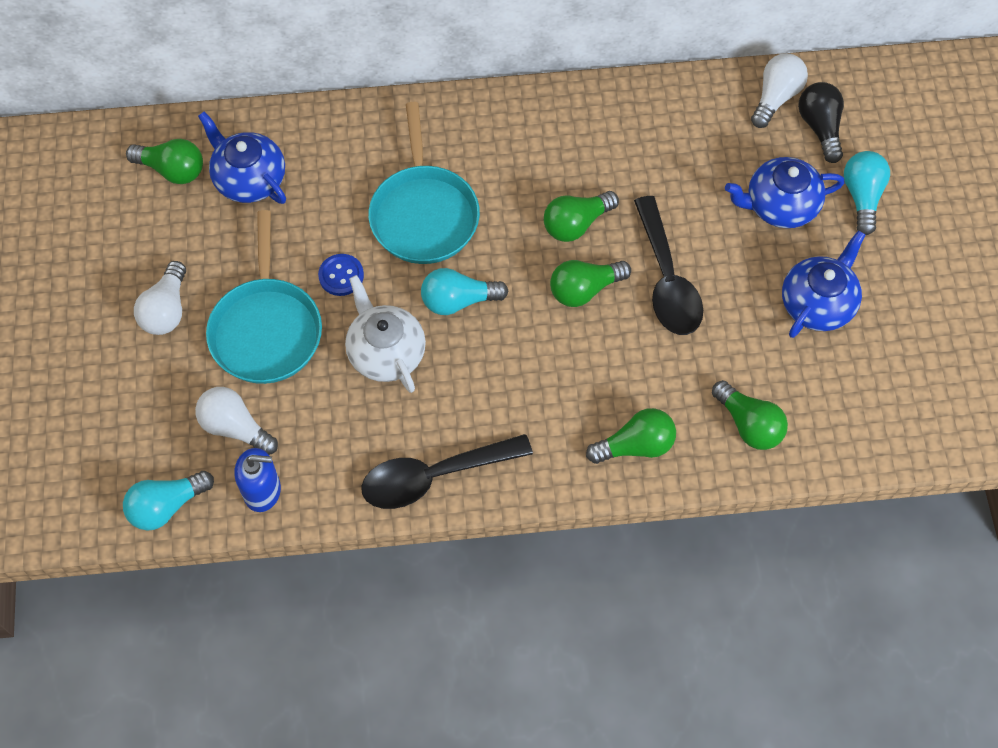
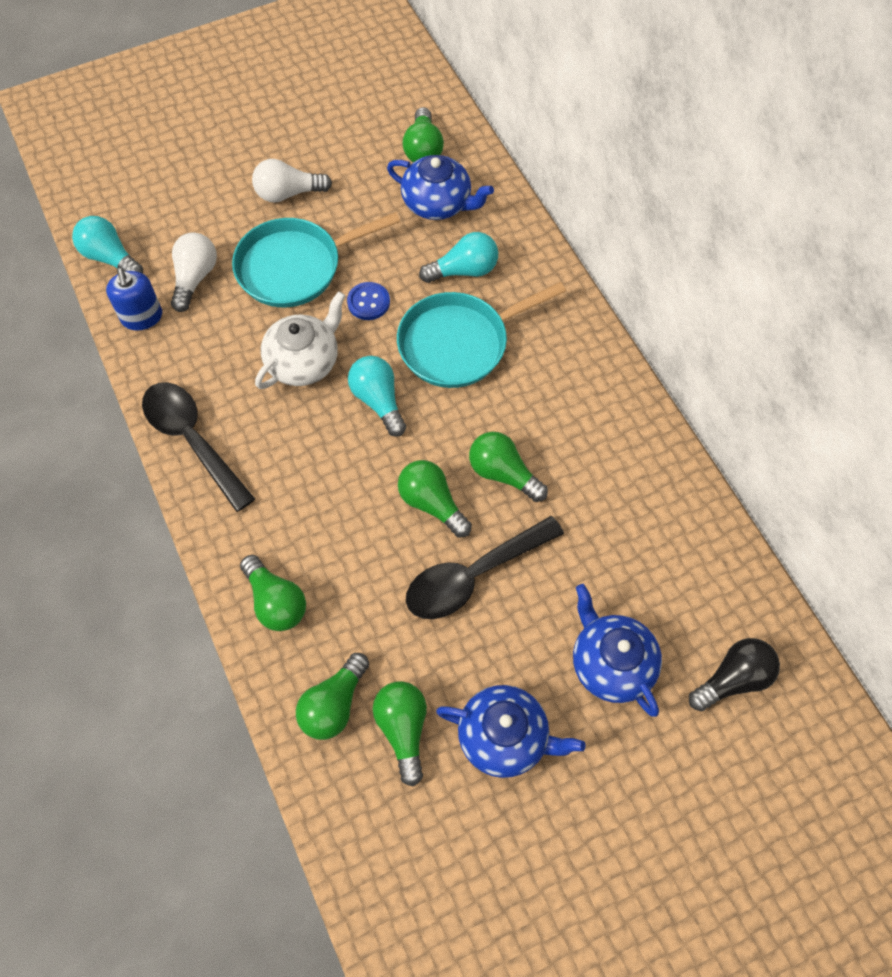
camera: 70 degrees right, 0 degrees up
blue teapot [198,112,286,204] -> blue teapot turned 90 degrees clockwise [387,155,494,220]
white light bulb [751,53,808,128] -> none
turquoise light bulb [844,151,890,235] -> turquoise light bulb moved to [419,232,498,283]
none -> green light bulb [373,681,427,787]

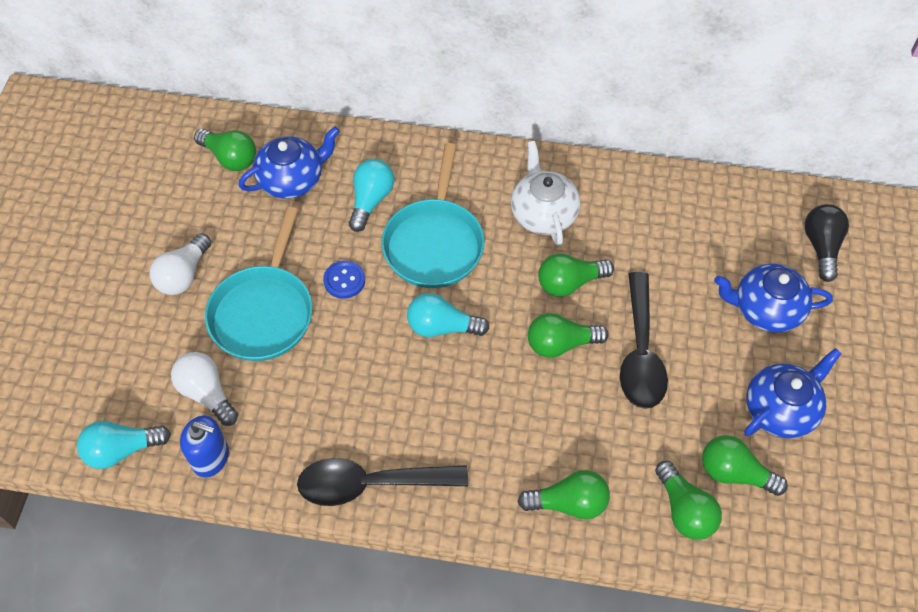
camera: 55 degrees left, 5 degrees down
white teapot [255,291,345,389] -> white teapot moved to [511,141,580,246]

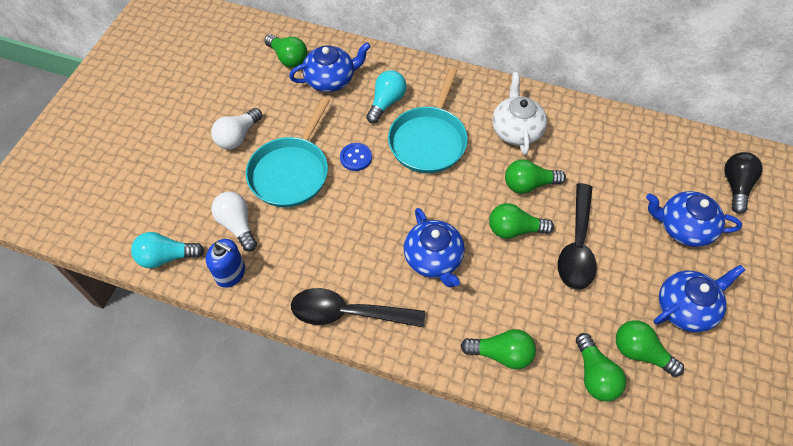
camera: 10 degrees right, 0 degrees up
turquoise light bulb [407,293,489,337] -> none
none -> blue teapot [404,208,465,287]

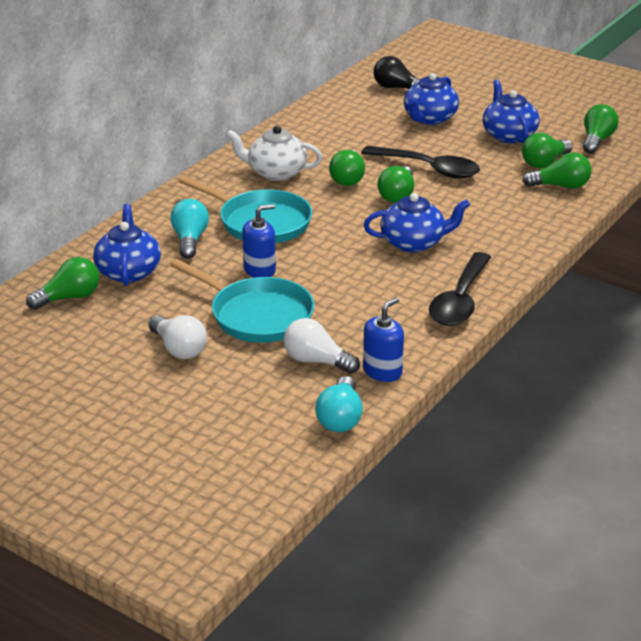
camera: 75 degrees left, 25 degrees down
white light bulb [211,192,257,252] -> white light bulb turned 45 degrees clockwise [283,318,360,374]
blue button [340,143,372,171] -> blue soap dispenser [242,204,276,278]
turquoise light bulb [366,70,406,124] -> turquoise light bulb turned 45 degrees clockwise [170,199,209,259]
green light bulb [461,329,536,369] -> green light bulb moved to [583,104,619,154]

